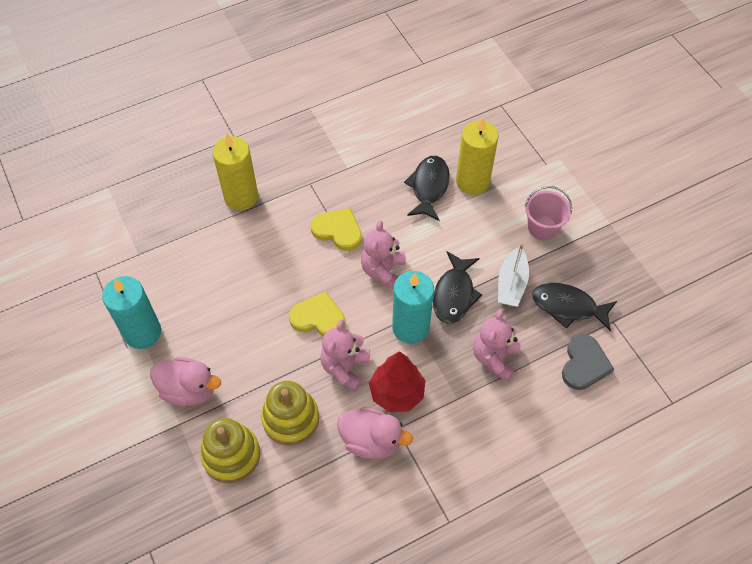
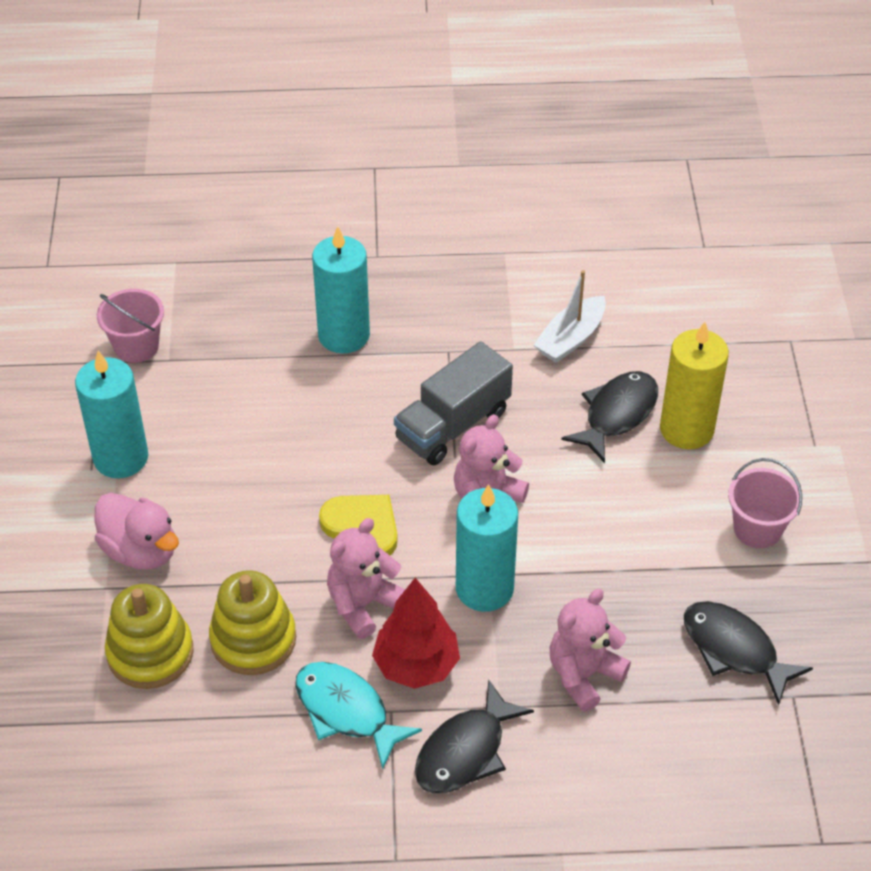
camera: 25 degrees right, 10 degrees down
yellow candle [212,134,258,210] -> turquoise candle [312,226,370,353]
yellow heart [311,208,362,251] -> grey truck [394,341,513,465]
pink duck [337,407,413,459] -> turquoise fish [295,662,422,769]
black fish [433,251,482,324] -> black fish moved to [415,679,534,794]
white boat [498,244,529,307] -> white boat moved to [534,270,606,363]
grey heart [562,334,614,390] -> none
none -> pink bucket [97,289,164,363]

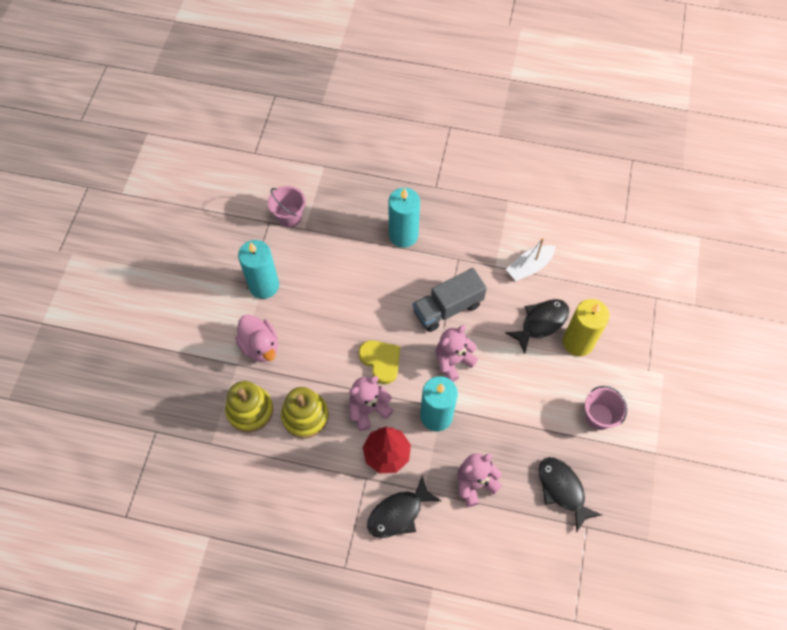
camera: 15 degrees right, 15 degrees up
turquoise fish [295,662,422,769] -> none

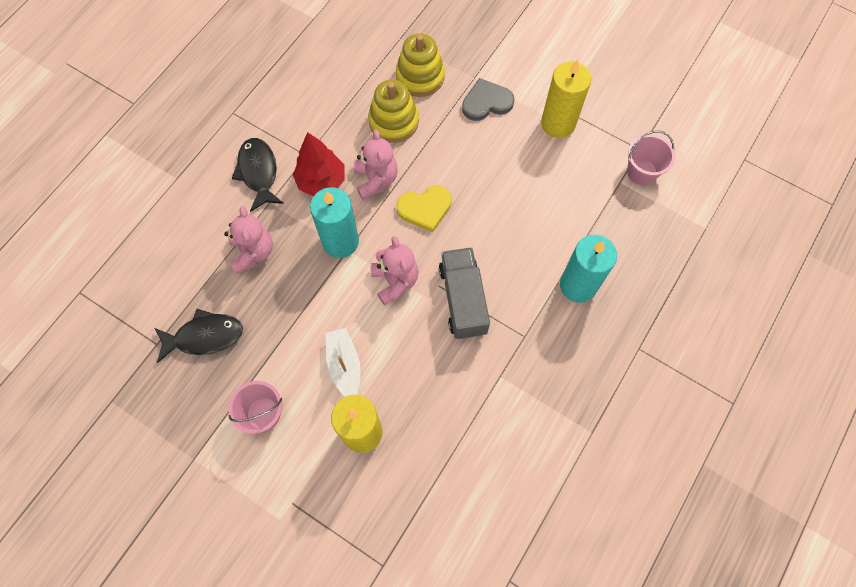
camera: 110 degrees right, 5 degrees up
pink duck [235,314,278,362] -> grey heart [462,78,515,121]
turquoise candle [238,240,279,299] -> yellow candle [541,59,591,138]
black fish [505,299,569,354] -> none
white boat [506,238,556,281] -> white boat moved to [325,328,361,397]

